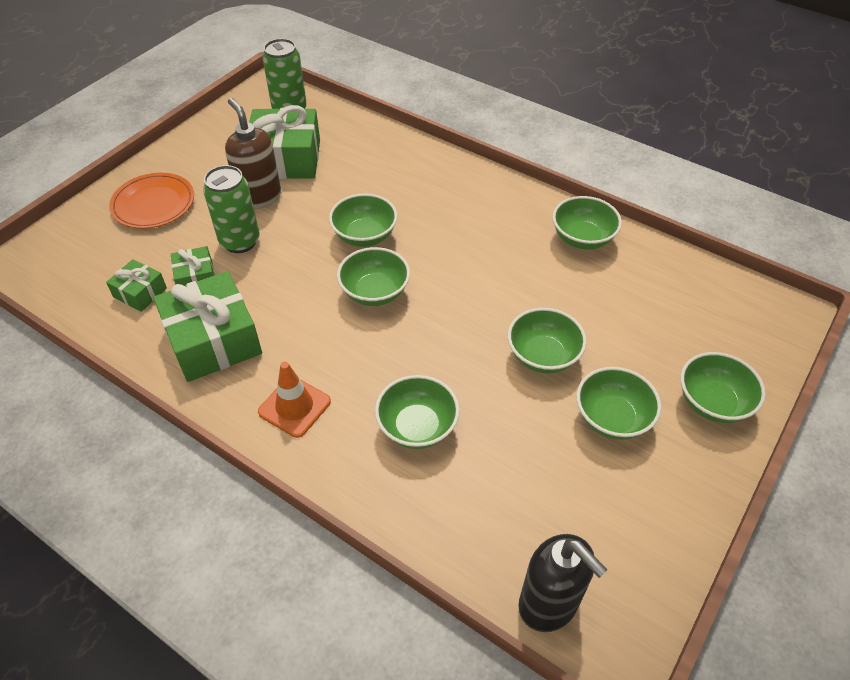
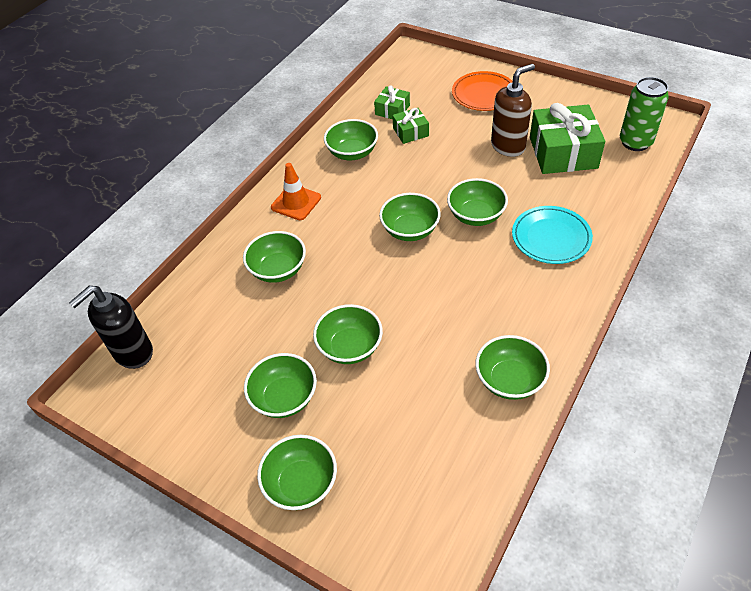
camera: 90 degrees right, 0 degrees up
green gift [153,271,262,382] -> green bowl [324,119,378,160]
green can [203,165,260,253] -> none
none -> turquoise plate [512,206,593,264]

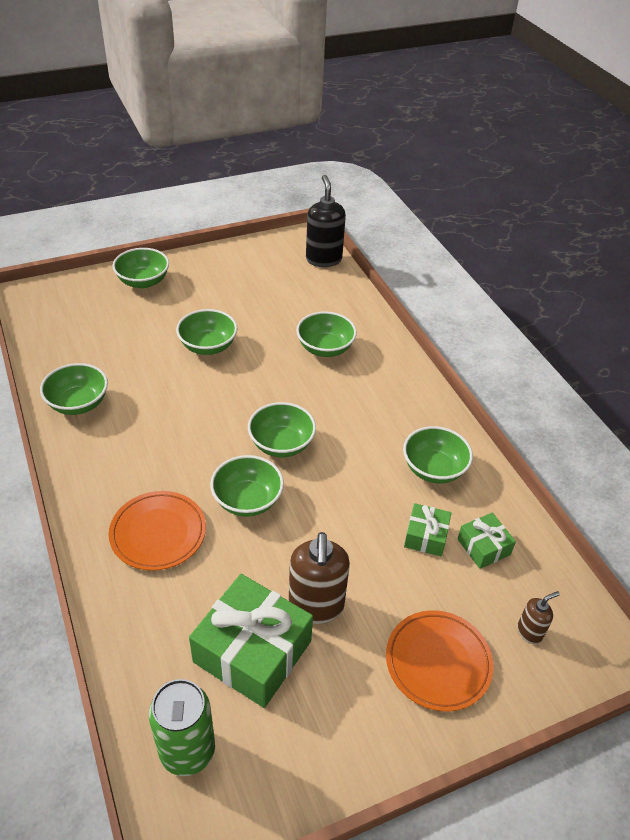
camera: 120 degrees right, 5 degrees down
green bowl [244,353,317,418] -> none
orange traffic cone [271,163,321,220] -> none
turquoise plate [512,206,593,264] -> orange plate [109,491,206,571]
none -> brown soap dispenser [517,591,560,644]

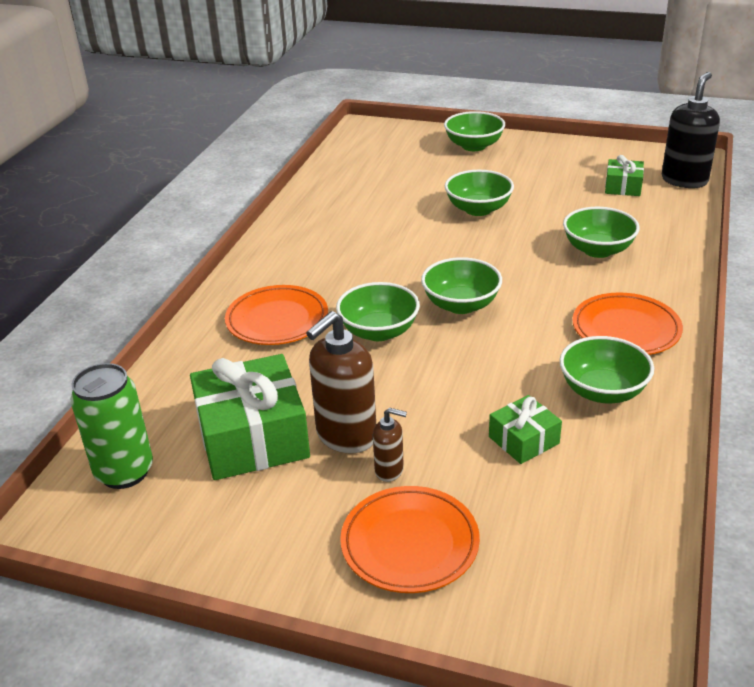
camera: 45 degrees right, 10 degrees down
green bowl [40,363,108,415] -> none
green gift [458,513,516,569] -> green gift moved to [605,155,644,196]
brown soap dispenser [517,591,560,644] -> brown soap dispenser moved to [373,408,407,482]
none -> orange plate [572,292,683,355]

